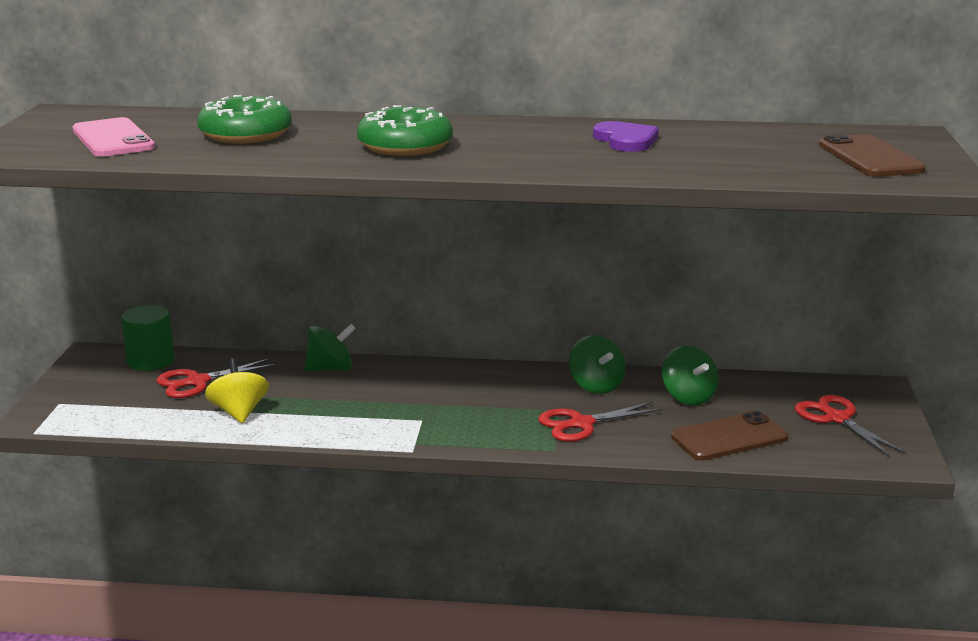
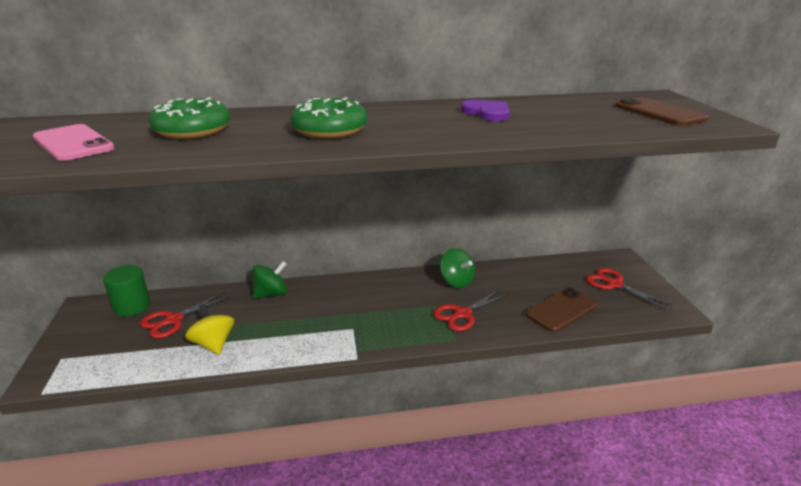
camera: 15 degrees left, 5 degrees up
green spinning top [662,345,718,405] -> none

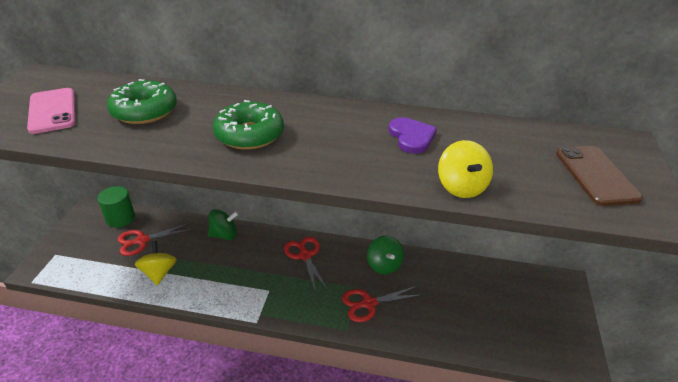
camera: 20 degrees right, 10 degrees up
brown phone [525,288,598,332] -> none
red scissors [586,268,673,310] -> red scissors moved to [284,237,328,293]
none -> yellow spinning top [438,140,493,198]

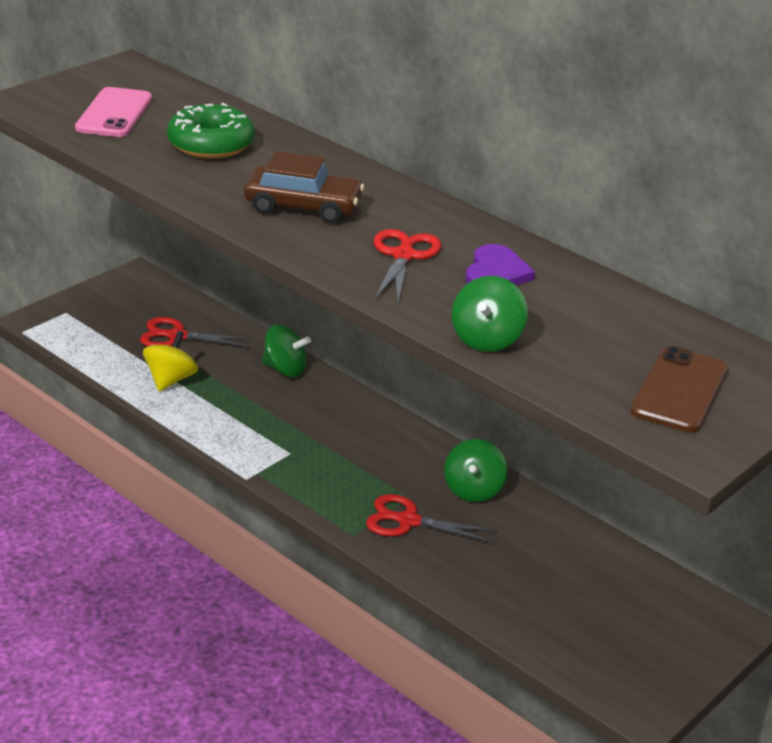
camera: 30 degrees right, 5 degrees down
green cylinder [98,186,135,228] -> none
green donut [213,100,284,150] -> brown car [244,151,364,223]
red scissors [284,237,328,293] -> red scissors moved to [374,229,442,303]
yellow spinning top [438,140,493,198] -> green spinning top [452,276,528,352]

